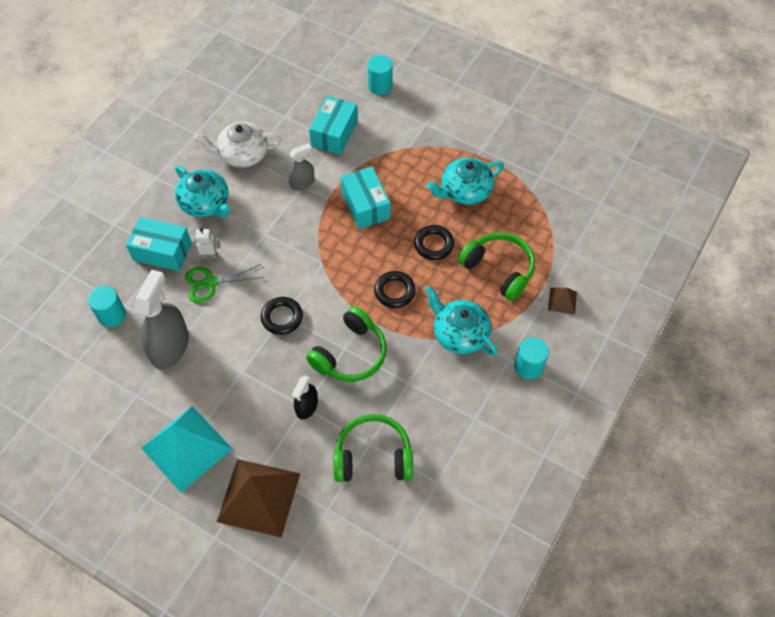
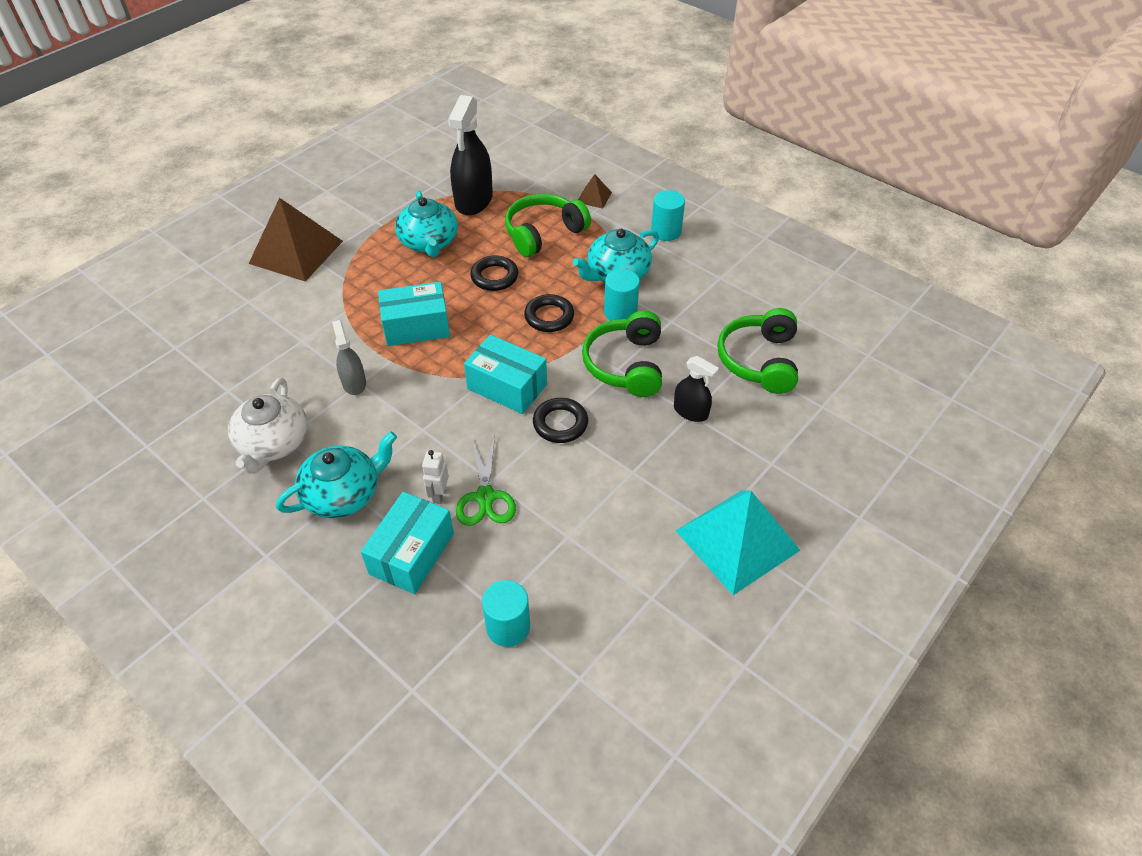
camera: 80 degrees left, 10 degrees down
grey spray bottle [134,270,189,370] -> none
brown pyramid [217,459,300,537] -> brown pyramid moved to [249,198,343,282]
green headphones [306,306,386,382] -> green headphones turned 135 degrees counterclockwise [582,311,662,397]
turquoise box [309,96,358,155] -> turquoise box moved to [464,335,547,414]
turquoise cylinder [368,55,393,95] -> turquoise cylinder moved to [604,269,640,321]
none -> black spray bottle [448,95,493,215]

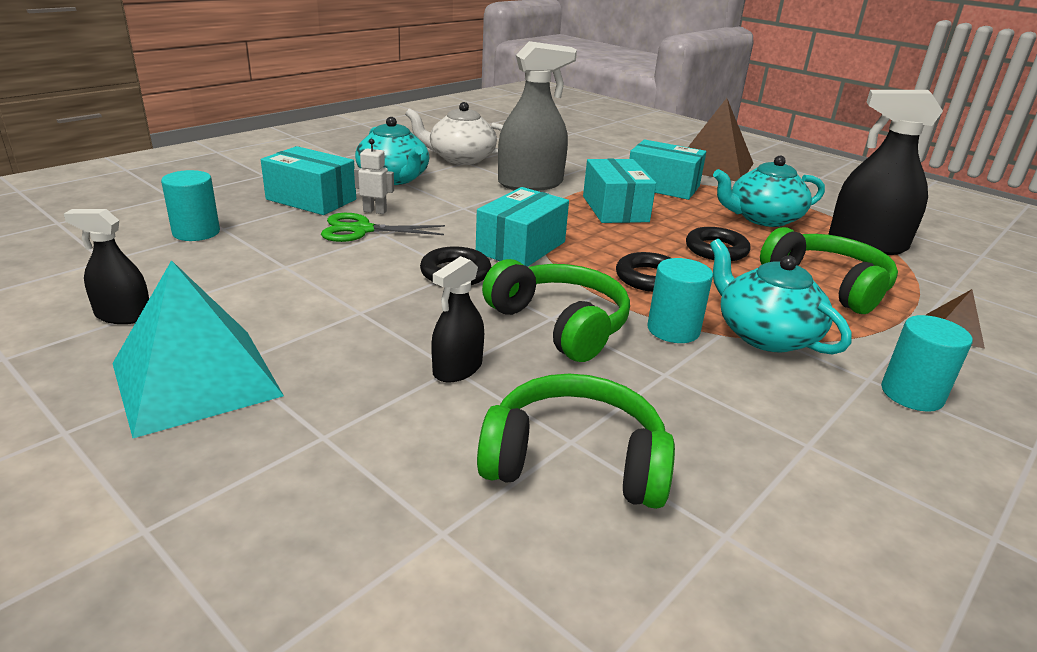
camera: 90 degrees right, 20 degrees down
grey spray bottle [332,320,366,395] -> grey spray bottle [498,41,577,191], size x1.84
green headphones [582,311,662,397] -> green headphones turned 45 degrees clockwise [482,259,630,362]
none -> black spray bottle [64,209,149,324]
none -> turquoise box [629,139,706,200]

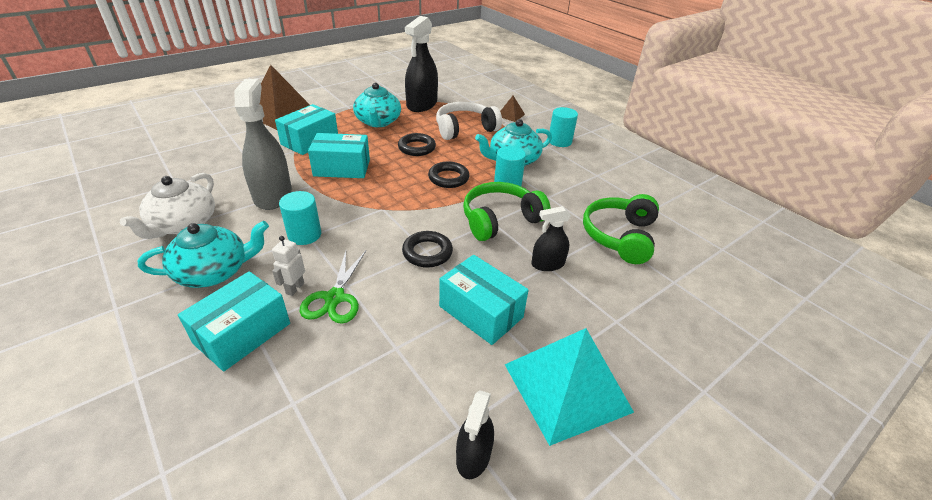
camera: 80 degrees left, 10 degrees up
turquoise cylinder [161,170,220,241] -> turquoise cylinder moved to [279,191,321,245]
black spray bottle [431,256,484,382] -> black spray bottle turned 120 degrees clockwise [531,206,571,271]
turquoise box [476,187,569,267] -> turquoise box moved to [439,255,529,345]
green headphones [760,227,898,314] -> white headphones [436,102,502,140]

